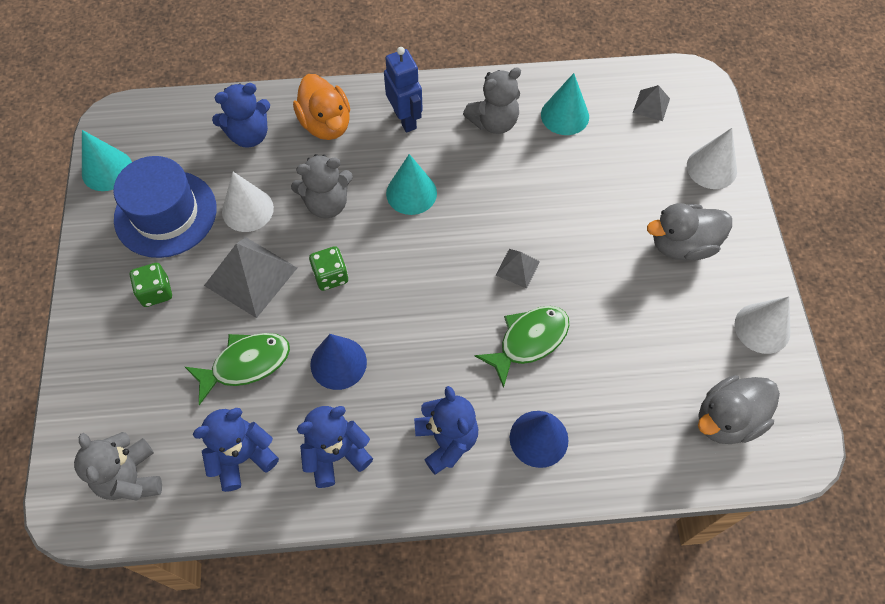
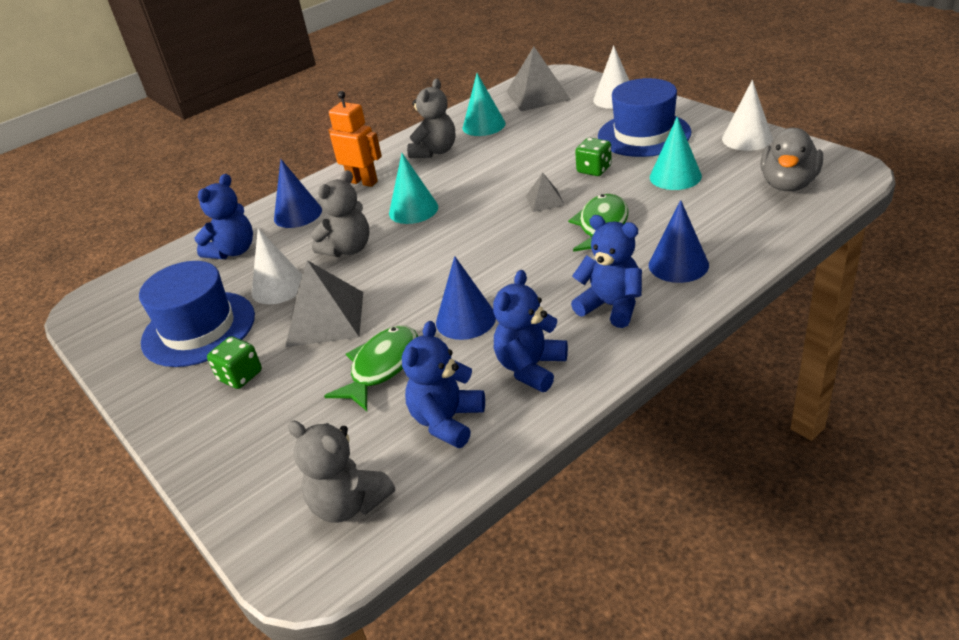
camera: 30 degrees left, 25 degrees down
turquoise cone [82,130,132,191] -> turquoise cone moved to [650,117,702,190]
orange duck [293,74,350,140] -> blue cone [274,159,322,228]
green dice [309,246,348,291] -> green dice moved to [575,138,612,176]
blue robot [384,47,423,133] -> orange robot [328,91,382,187]
grey pyramid [633,85,670,121] -> grey pyramid [507,46,571,112], size x1.95
grey duck [647,203,732,260] -> blue hat [598,78,691,157]

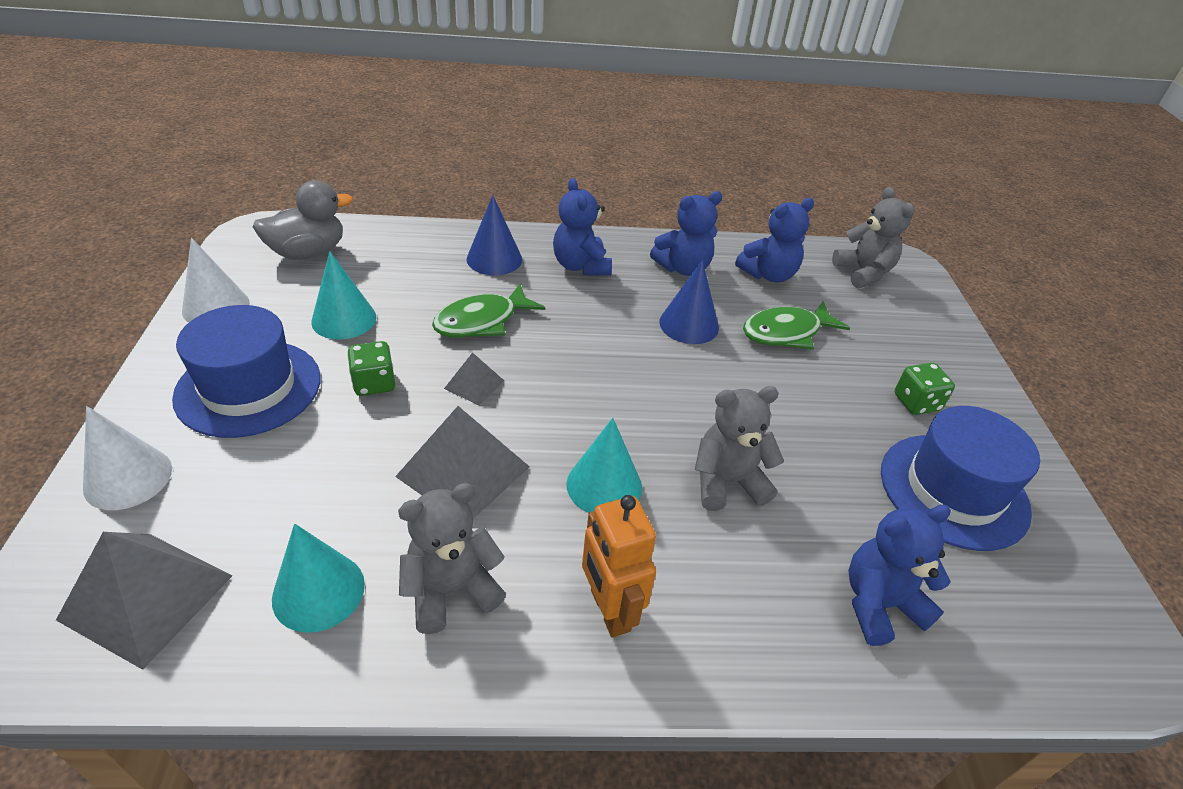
camera: 150 degrees left, 5 degrees up
white cone [251,228,302,304] -> none
blue cone [274,159,322,228] -> none
grey pyramid [285,260,363,347] -> grey pyramid moved to [395,406,530,519]

